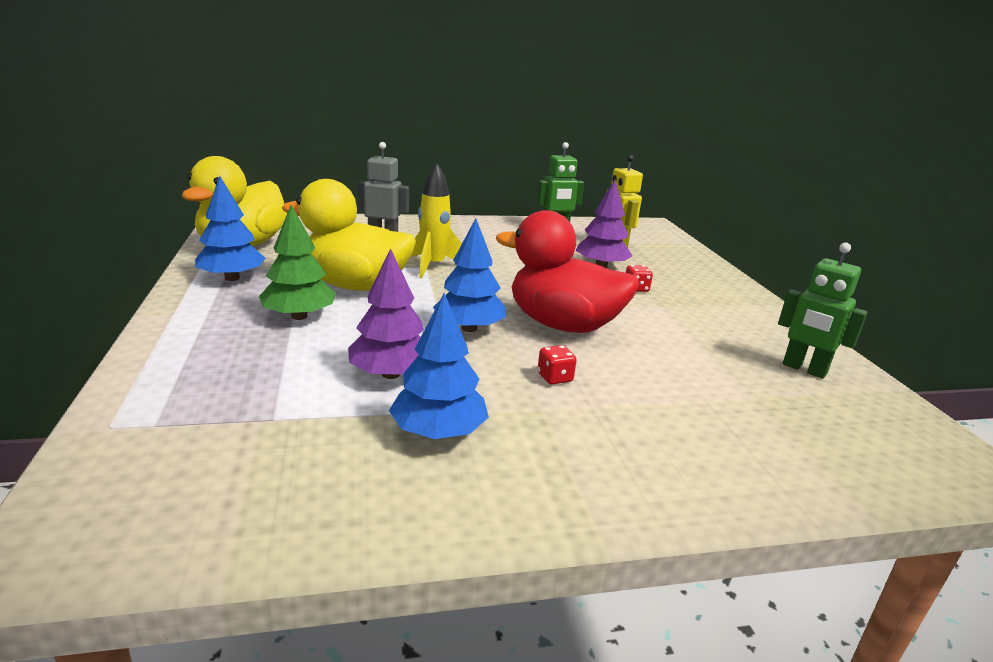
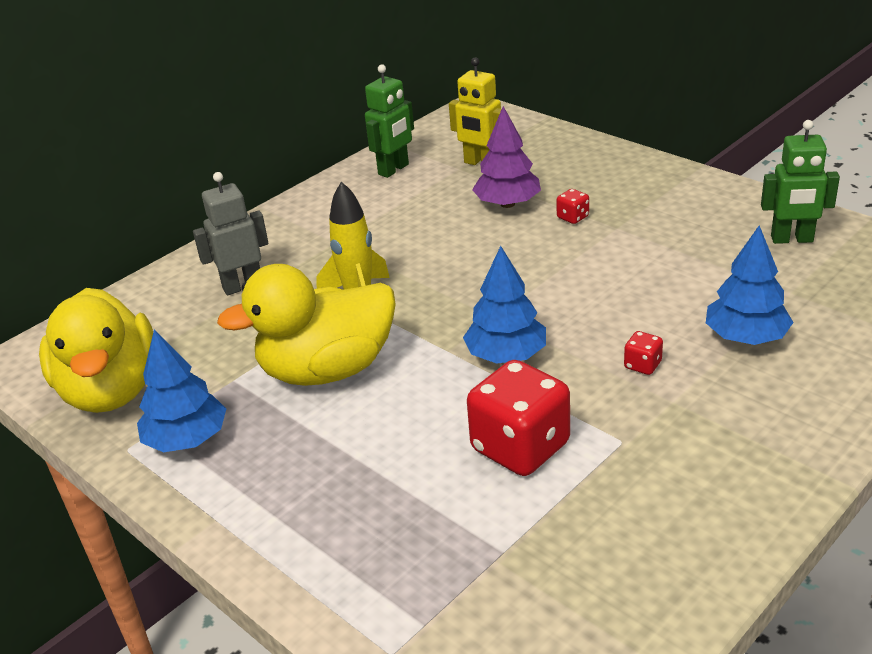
camera: 30 degrees left, 10 degrees up
green tree [259,205,336,320] -> none
purple tree [348,248,424,379] -> red dice [467,360,570,476]
blue tree [389,293,489,439] -> blue tree moved to [706,225,794,345]
red duck [496,210,640,333] -> none

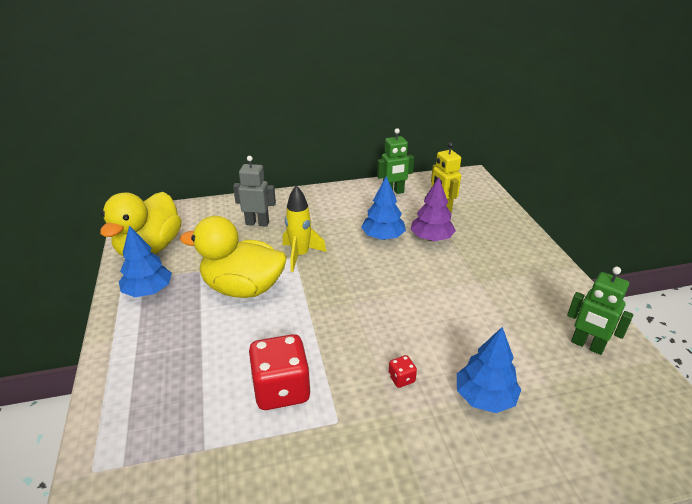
camera: 30 degrees right, 0 degrees up
blue tree [463,246,546,364] -> blue tree moved to [361,176,406,240]
red dice [556,189,589,224] -> none

